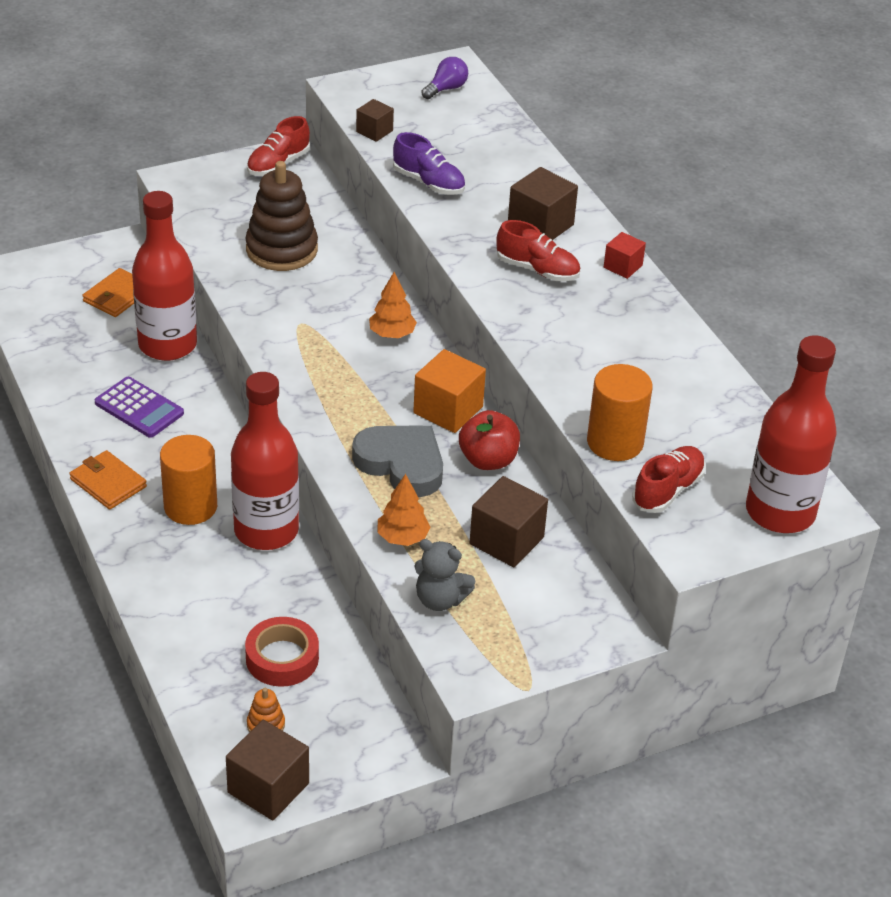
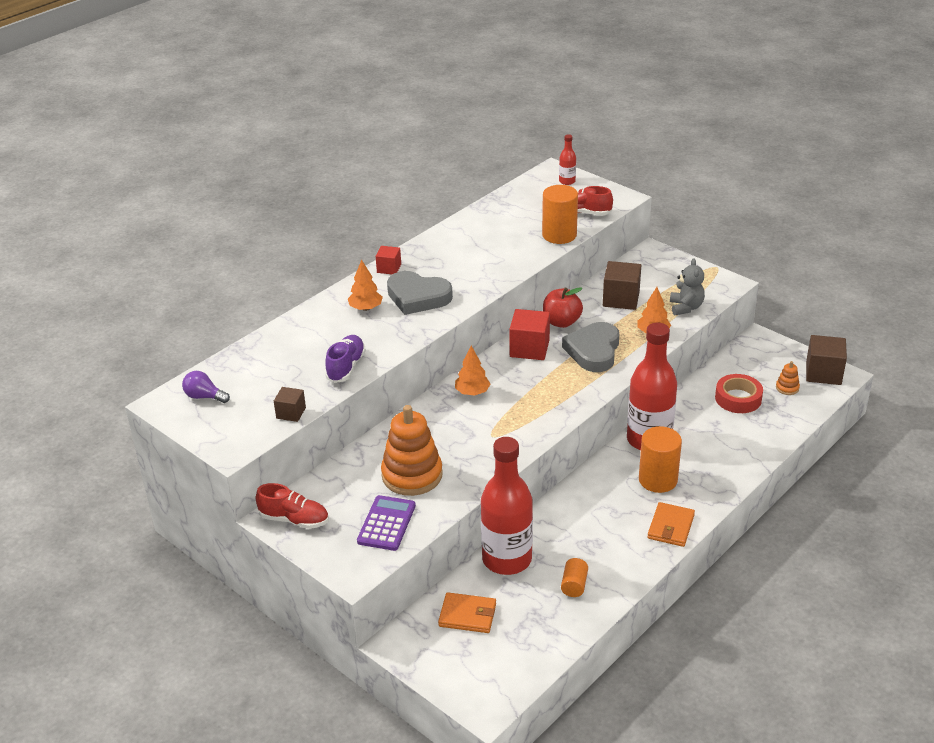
camera: 110 degrees left, 5 degrees down
purple calculator [95,377,184,438] -> purple calculator moved to [357,495,416,551]
brown stacking toy [246,161,318,271] -> orange stacking toy [381,405,443,496]
orange cube [413,349,486,433] -> red cube [509,309,550,360]
red shoe [497,220,580,282] -> grey heart [387,271,453,315]
brown cube [508,167,578,240] -> orange tree [348,260,383,311]
red bottle [746,335,837,533] -> red bottle [559,134,576,185], size x0.42
none -> orange cylinder [561,558,588,597]

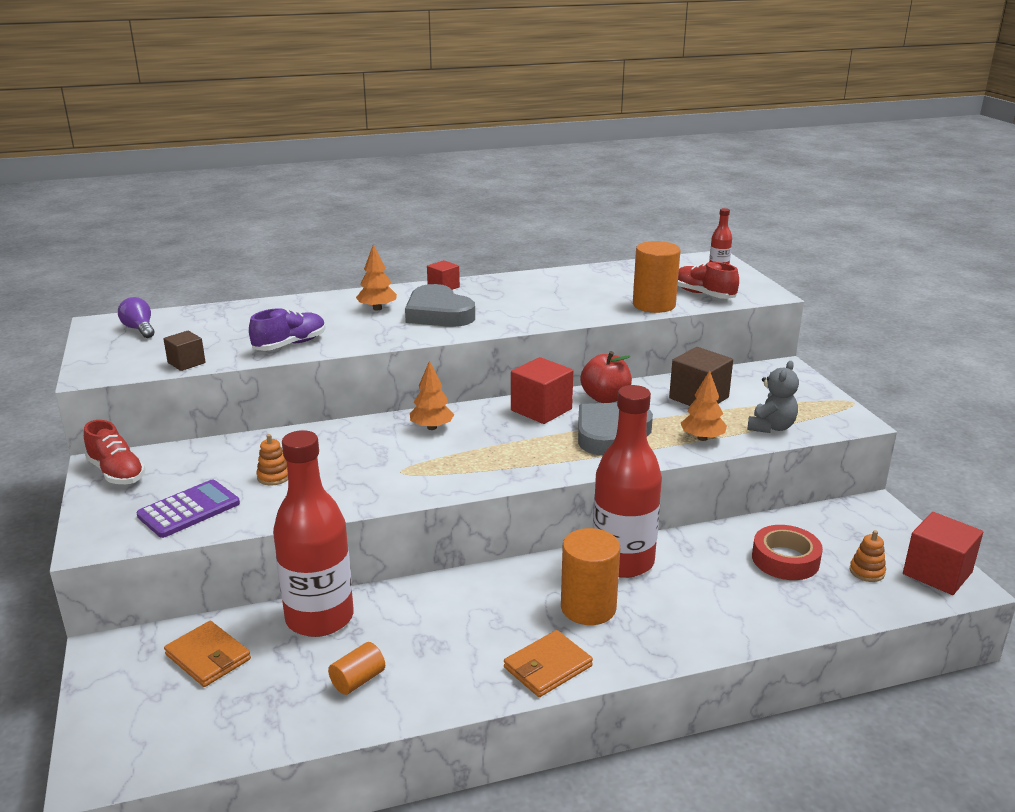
camera: 30 degrees right, 10 degrees down
orange stacking toy [381,405,443,496] -> orange stacking toy [256,434,288,485], size x0.43
brown cube [806,335,847,385] -> red cube [903,512,983,595]

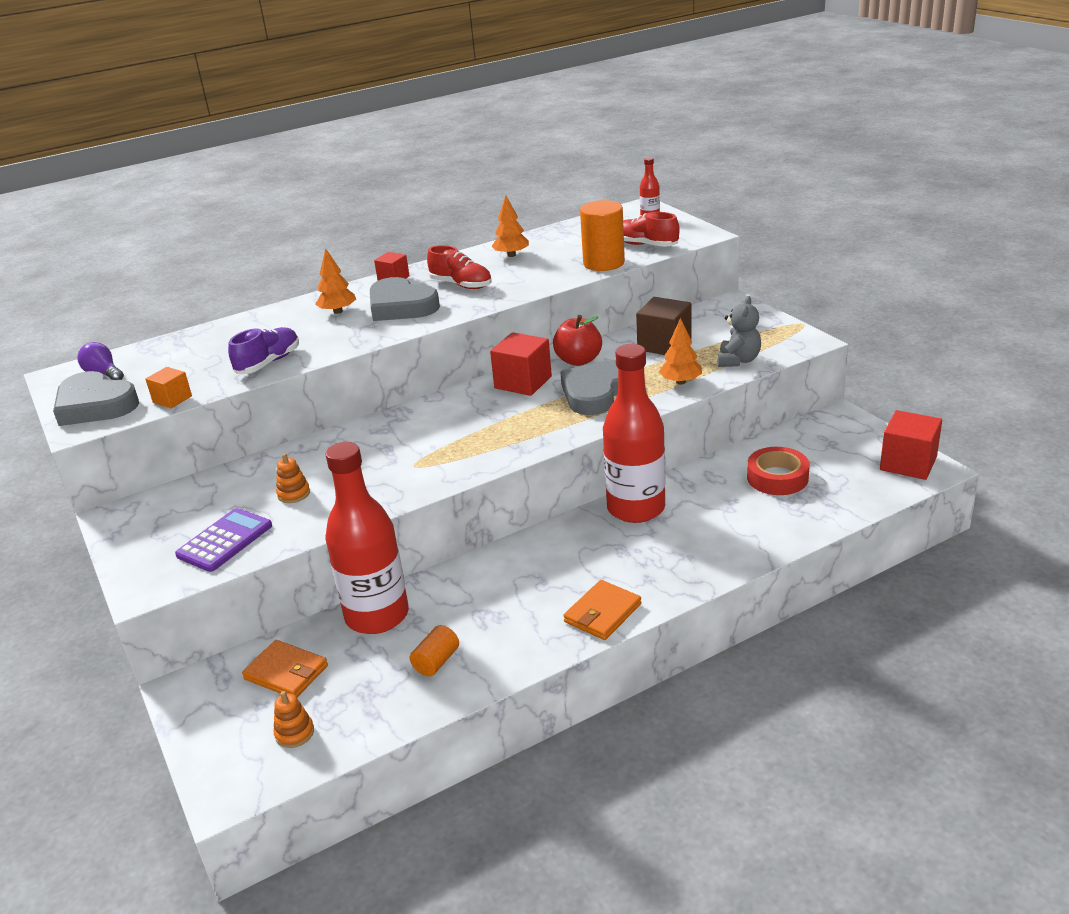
camera: 10 degrees left, 5 degrees up
red shoe [84,420,146,484] -> red shoe moved to [427,245,492,289]
brown cube [163,331,206,371] -> orange cube [145,367,192,408]
orange tree [410,361,454,430] -> orange tree moved to [492,196,529,257]
orange cylinder [561,528,620,625] -> none
orange stacking toy [850,530,886,582] -> orange stacking toy moved to [273,691,314,748]
none -> grey heart [53,371,139,426]

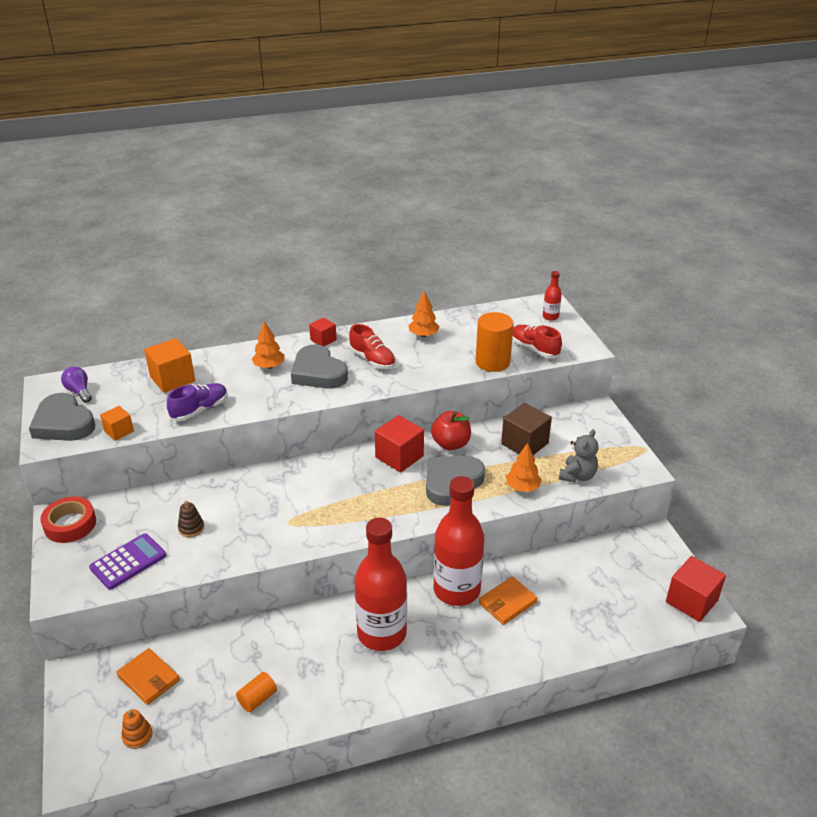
camera: 10 degrees right, 5 degrees up
orange stacking toy [276,453,310,503] -> brown stacking toy [178,501,204,537]
red bottle [325,442,409,634] -> red bottle moved to [354,518,407,651]
orange wallet [563,580,642,640] -> orange wallet moved to [479,576,538,625]
red tape [747,447,810,495] -> red tape moved to [40,496,96,543]
none -> orange cube [144,338,195,393]

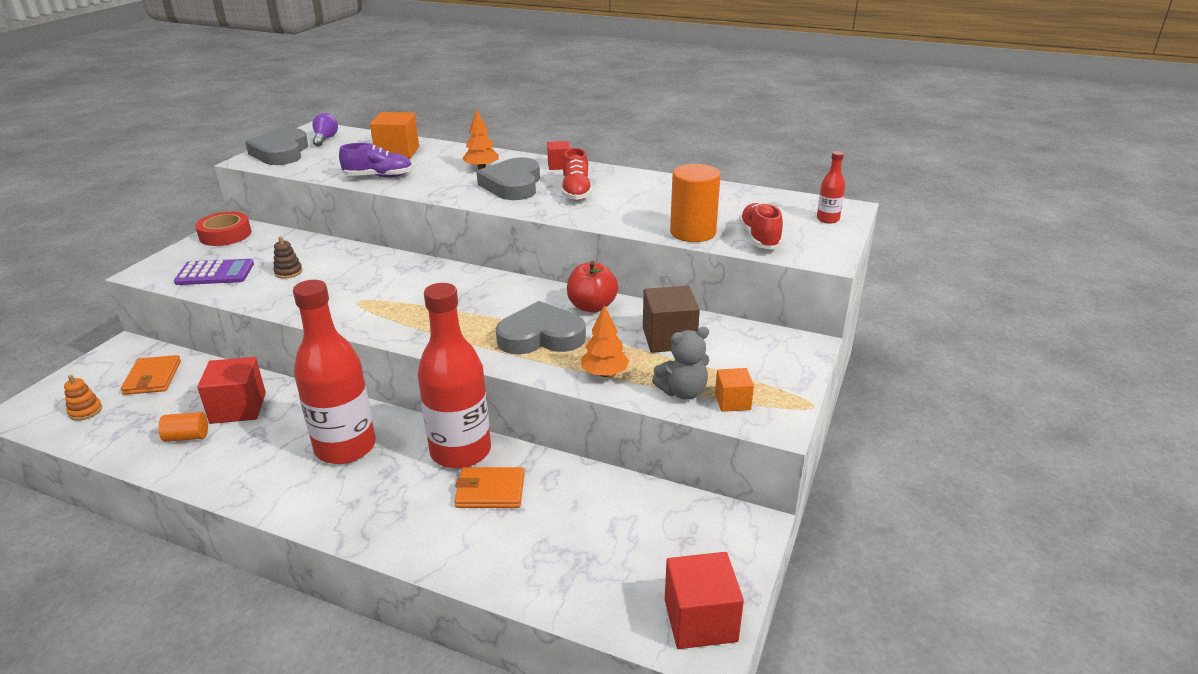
camera: 40 degrees right, 5 degrees down
orange cube [100,406,134,441] -> orange cube moved to [715,368,754,412]
red cube [375,415,424,473] -> red cube moved to [197,357,266,424]
orange tree [408,291,440,337] -> none

